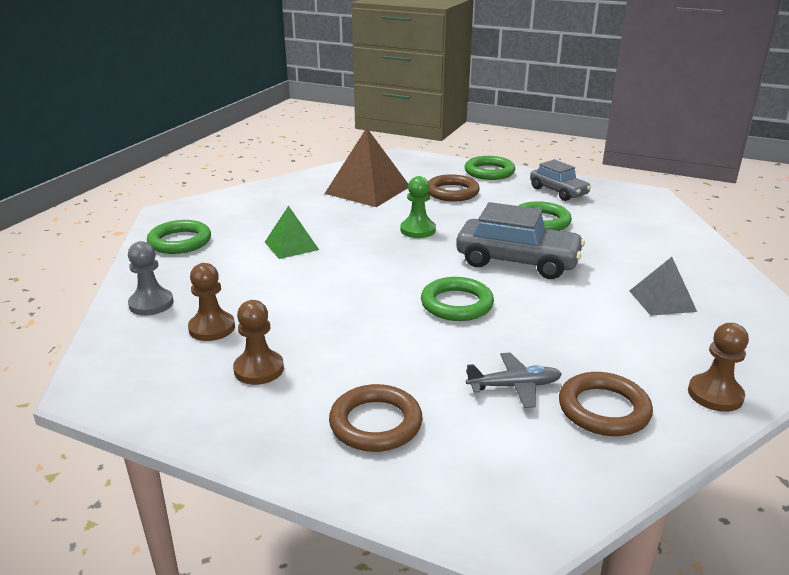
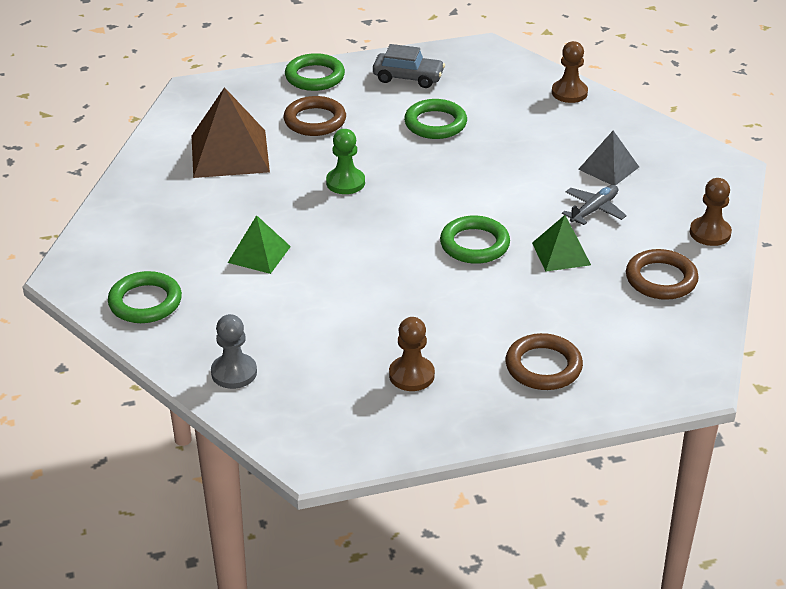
camera: 40 degrees left, 10 degrees up
brown pawn [188,263,235,341] -> brown pawn moved to [552,41,588,103]
grey car [456,202,585,279] -> none
grey plane [466,353,562,408] -> grey plane moved to [562,185,627,225]
none -> green pyramid [532,215,591,272]

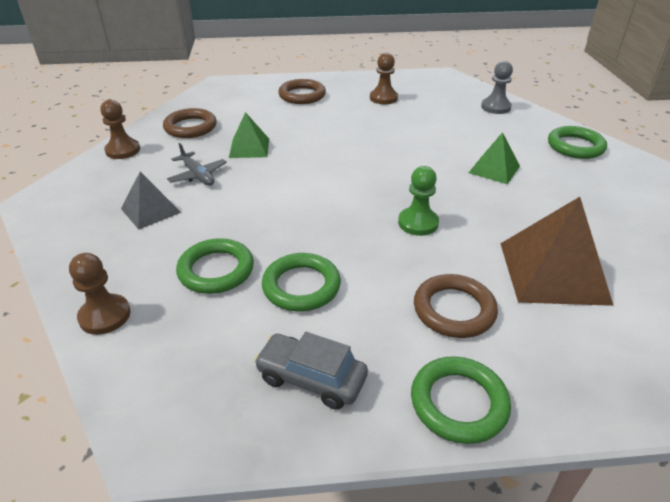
camera: 170 degrees left, 0 degrees up
green ring [440,215,510,264] -> green ring moved to [176,238,254,294]
grey plane [562,185,627,225] -> grey plane turned 90 degrees counterclockwise [167,143,227,186]

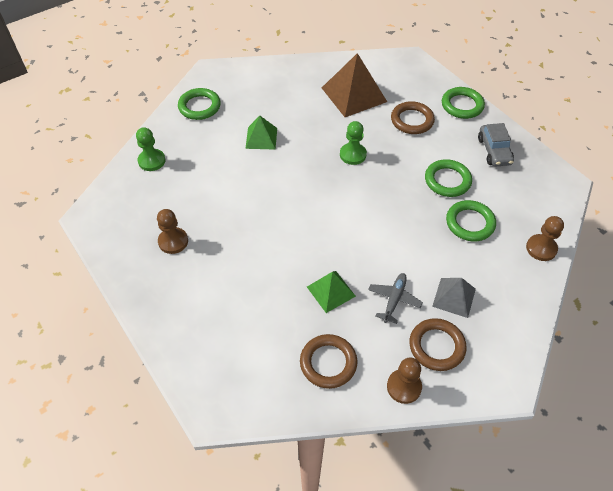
camera: 120 degrees left, 15 degrees up
brown ring [278,79,326,104] -> brown ring moved to [409,318,467,371]
grey pawn [481,61,513,114] -> green pawn [136,127,165,171]

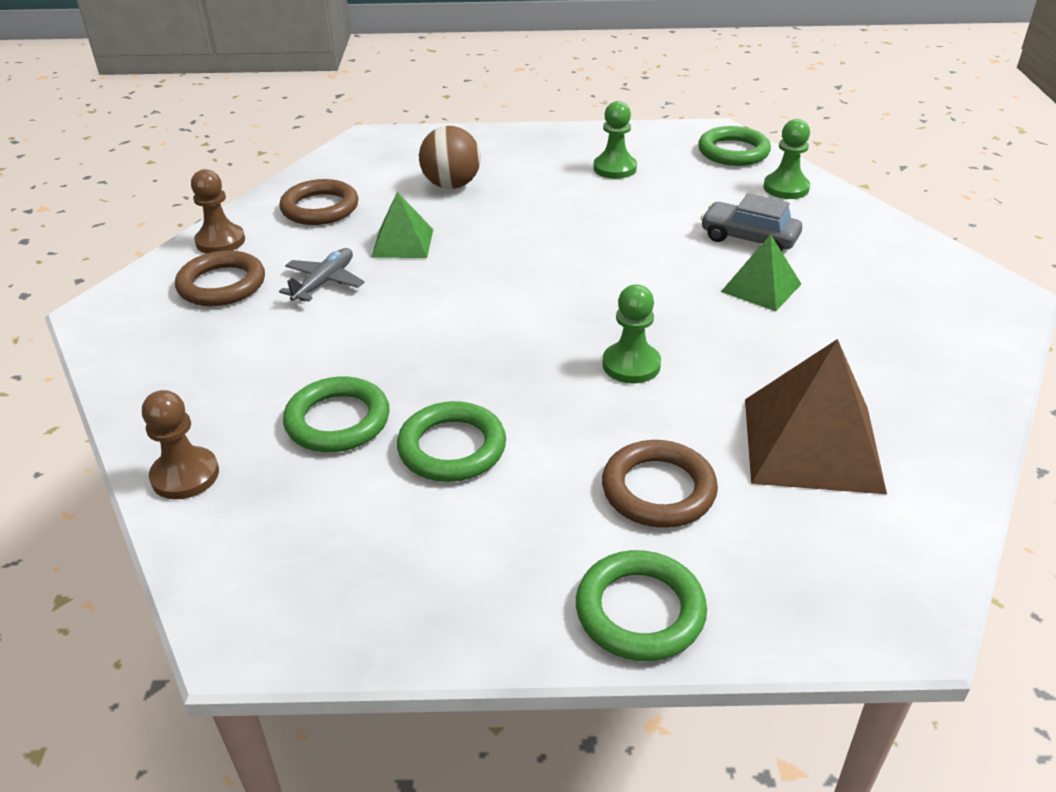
camera: 125 degrees right, 15 degrees down
brown pawn [157,209,188,254] -> green pawn [593,101,637,179]
green ring [178,88,221,120] -> green ring moved to [698,126,771,166]
grey plane [368,273,423,324] -> grey plane turned 120 degrees counterclockwise [279,248,364,301]
grey pyramid [432,278,476,318] -> none
grey car [478,123,514,166] -> grey car moved to [701,193,802,252]
none -> brown ball [419,126,480,189]

